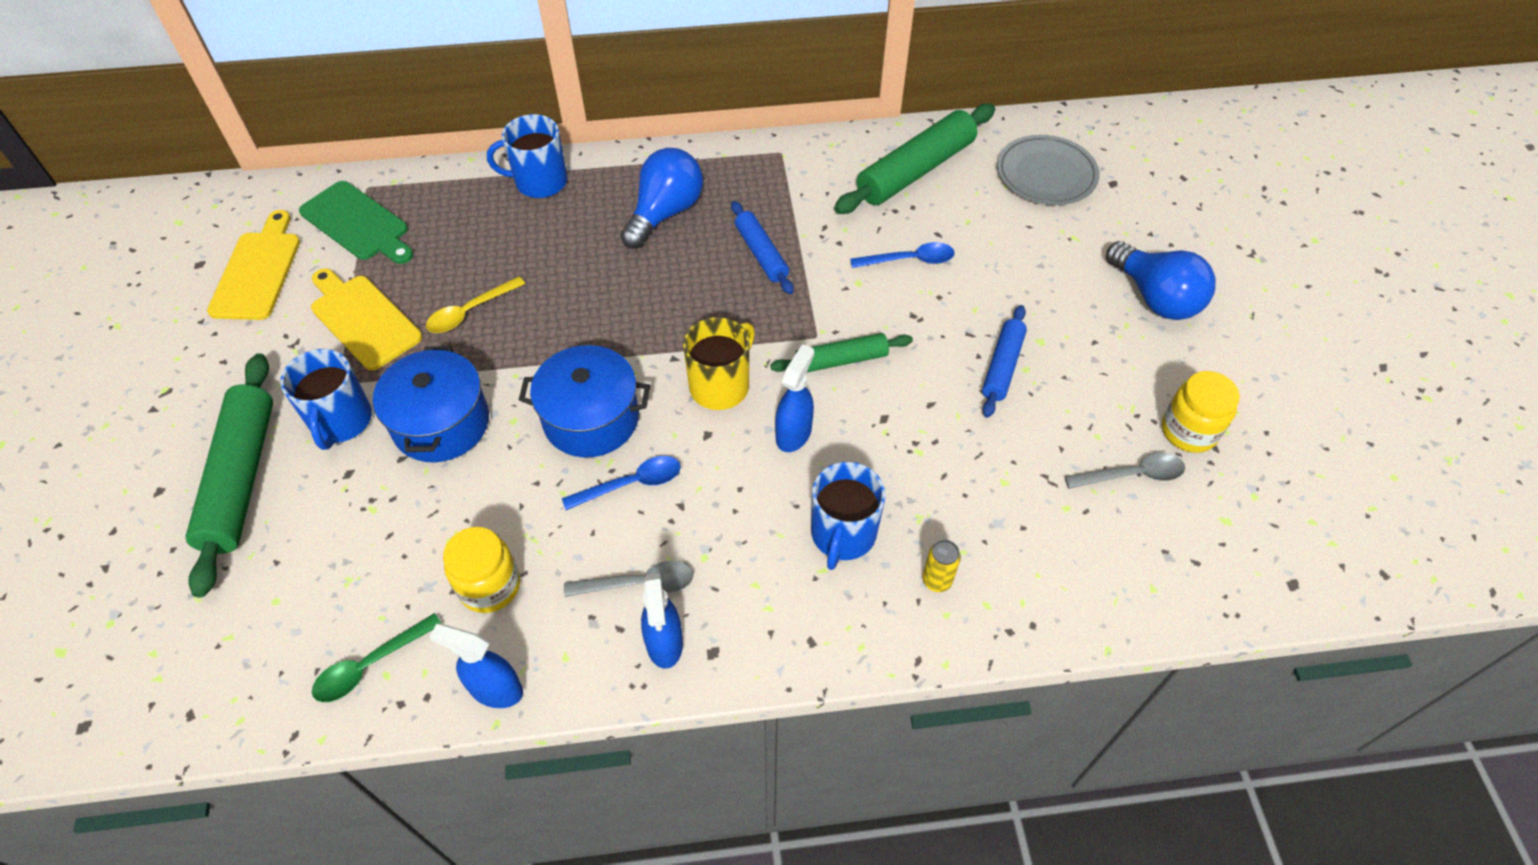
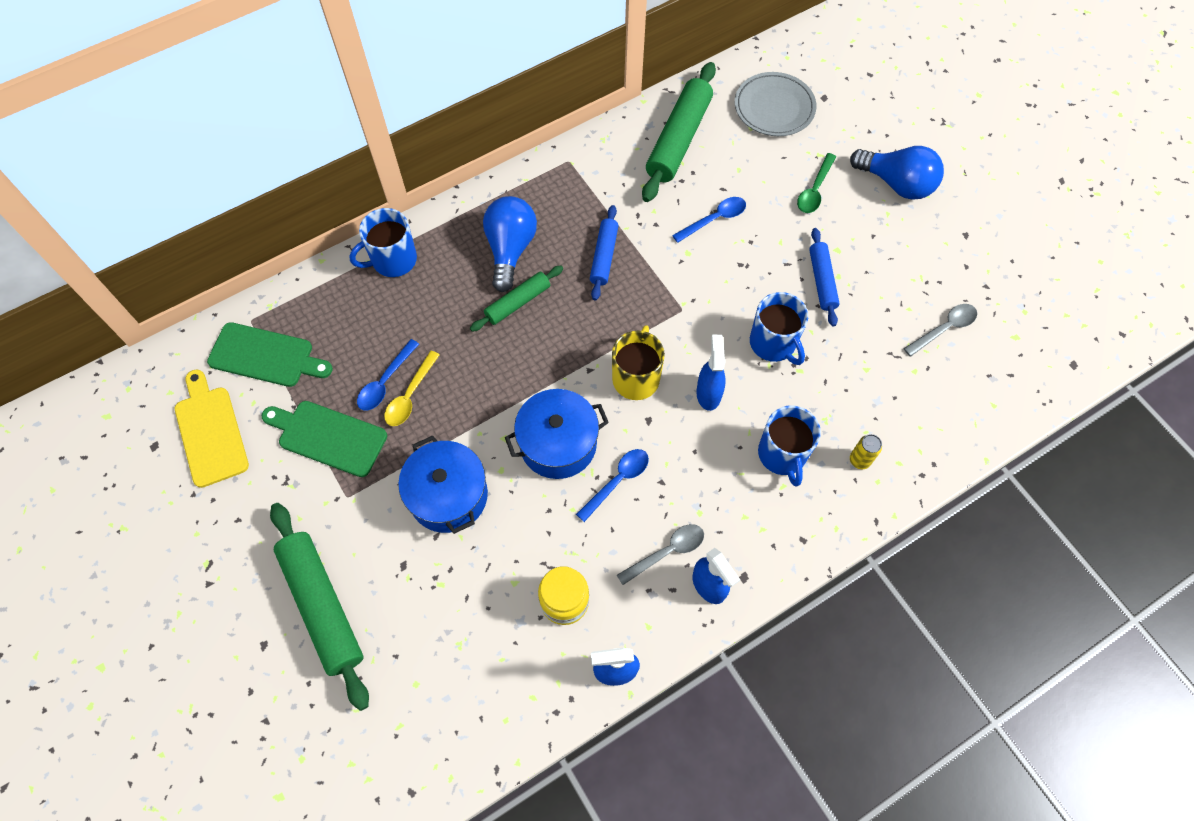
camera: 25 degrees left, 10 degrees up
blue mug [280,349,372,450] -> blue mug moved to [750,292,808,365]
yellow cutting board [311,268,422,371] -> green cutting board [262,401,387,477]
green spoon [312,613,442,702] -> green spoon moved to [797,153,836,213]
blue rolling pin [731,201,794,294] -> blue rolling pin turned 60 degrees clockwise [590,205,619,300]
green rolling pin [770,333,913,372] -> green rolling pin moved to [470,265,563,332]
yellow jar [1162,371,1240,453] -> none
none -> blue spoon [357,339,419,411]

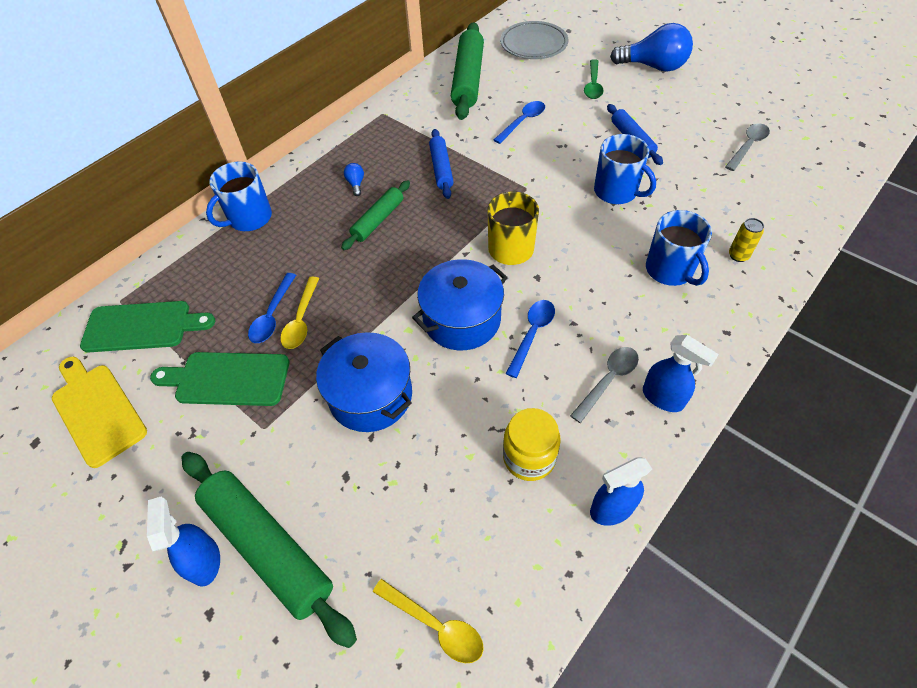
camera: 15 degrees left, 10 degrees down
blue light bulb [483,196,537,292] -> blue light bulb [344,163,364,196], size x0.41
blue spray bottle [696,335,726,411] -> blue spray bottle moved to [147,497,220,587]
none -> yellow spoon [373,579,484,663]

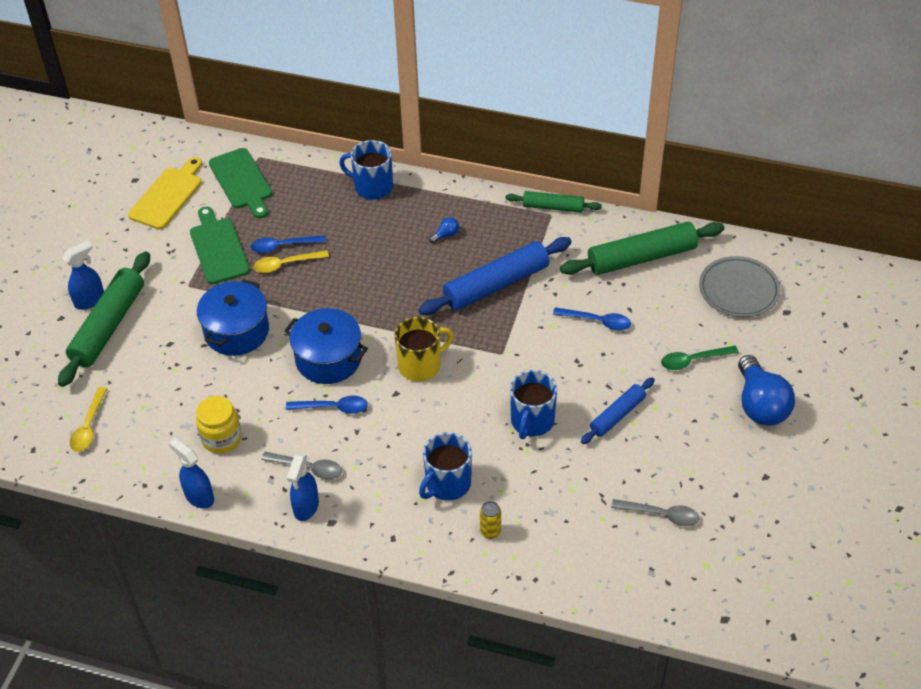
camera: 65 degrees right, 5 degrees down
green rolling pin [341,180,410,250] -> green rolling pin moved to [506,191,602,213]
blue rolling pin [429,129,454,199] -> blue rolling pin [419,237,572,315], size x1.75

